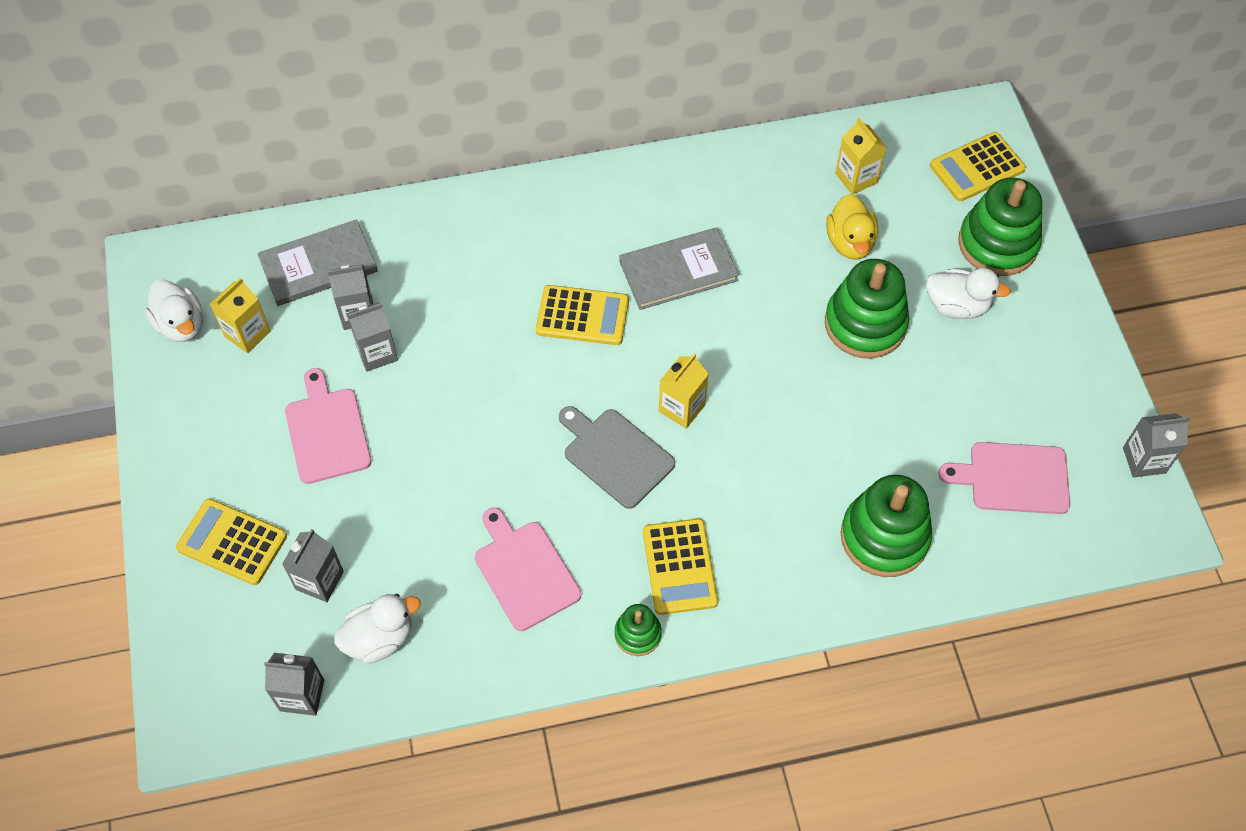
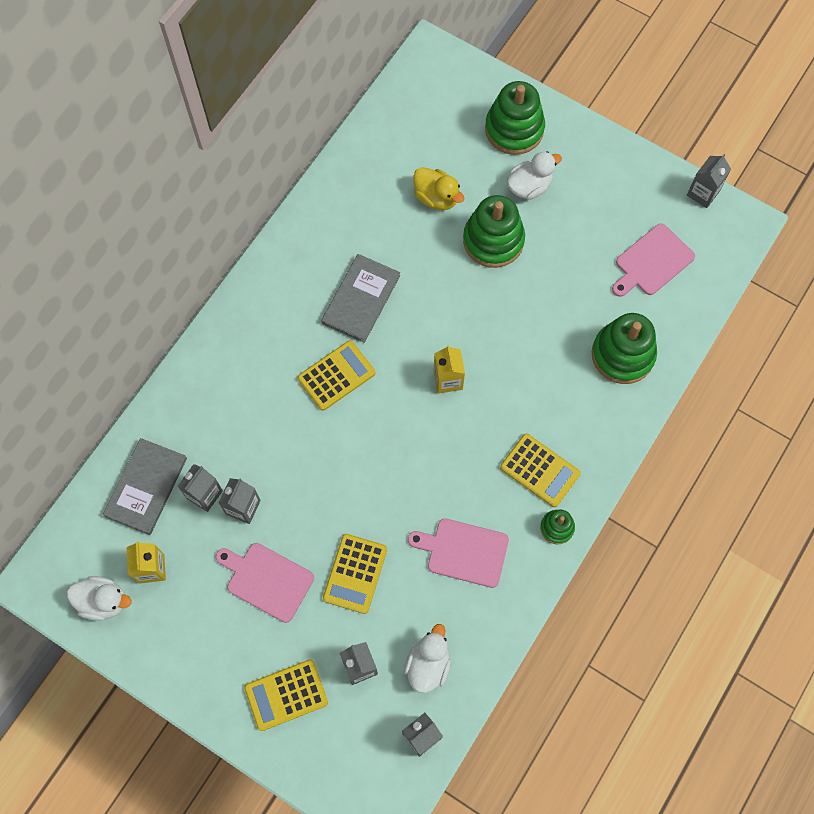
camera: 45 degrees left, 10 degrees up
grey cutting board [559,406,675,509] -> none
yellow carton [835,118,887,195] -> none
yellow calculator [930,132,1026,201] -> yellow calculator moved to [323,534,387,614]

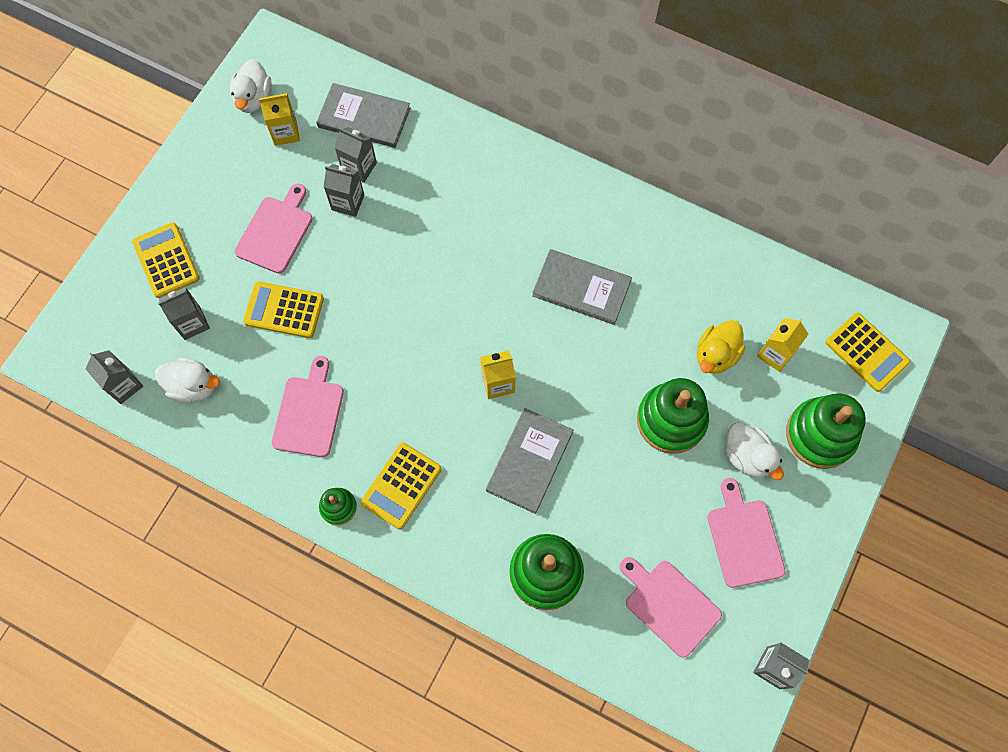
camera: 85 degrees right, 0 degrees up
yellow calculator [297,340,375,411] -> yellow calculator moved to [825,313,910,392]
none -> grey book [486,408,574,514]
none -> pink cutting board [707,478,785,588]
none -> yellow carton [757,318,808,372]

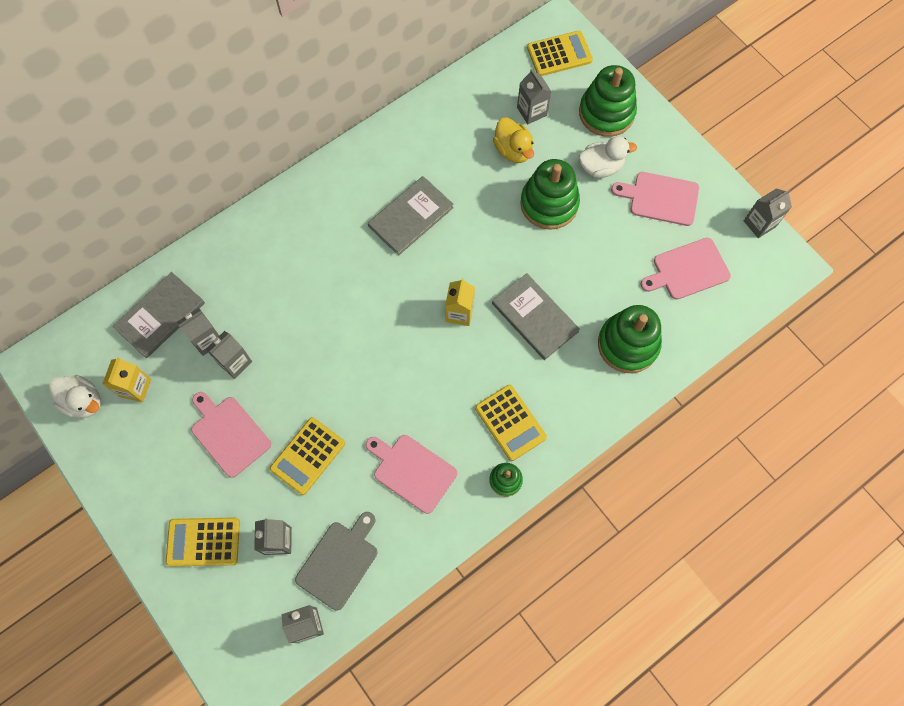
camera: 65 degrees left, 0 degrees up
white duck [155,358,220,403] -> grey cutting board [295,512,378,611]
yellow carton [757,318,808,372] -> grey carton [517,69,552,124]

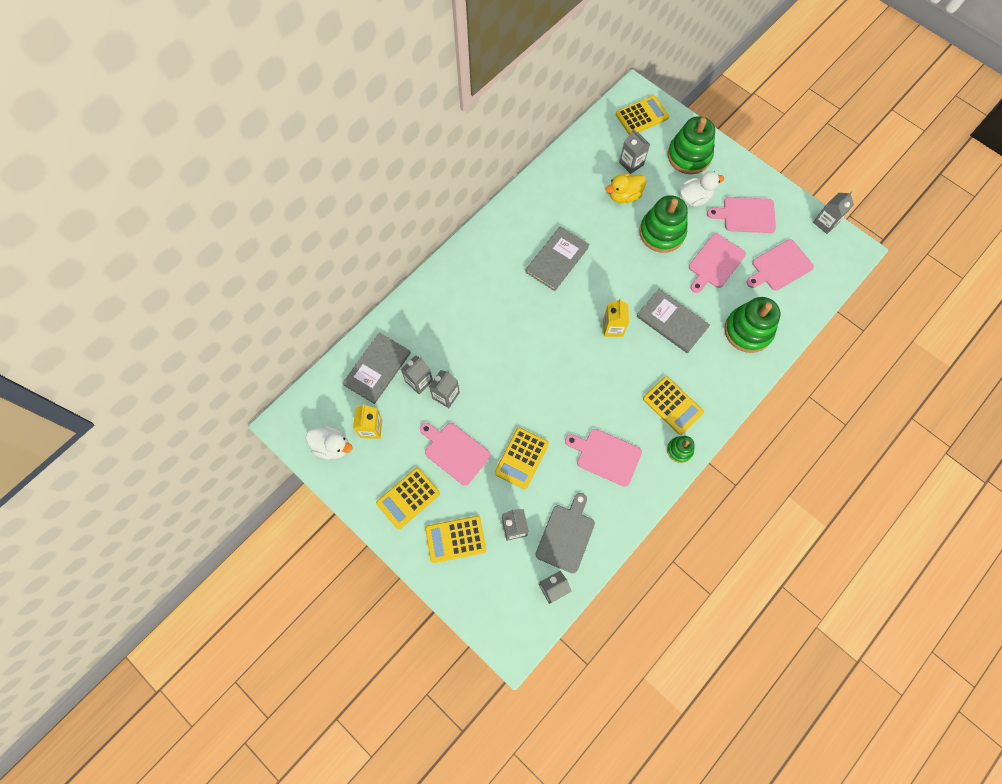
camera: 10 degrees left, 0 degrees up
yellow duck [493,117,534,163] -> yellow duck turned 105 degrees clockwise [606,174,646,203]
none -> yellow calculator [376,468,440,529]
none -> pink cutting board [689,233,746,293]

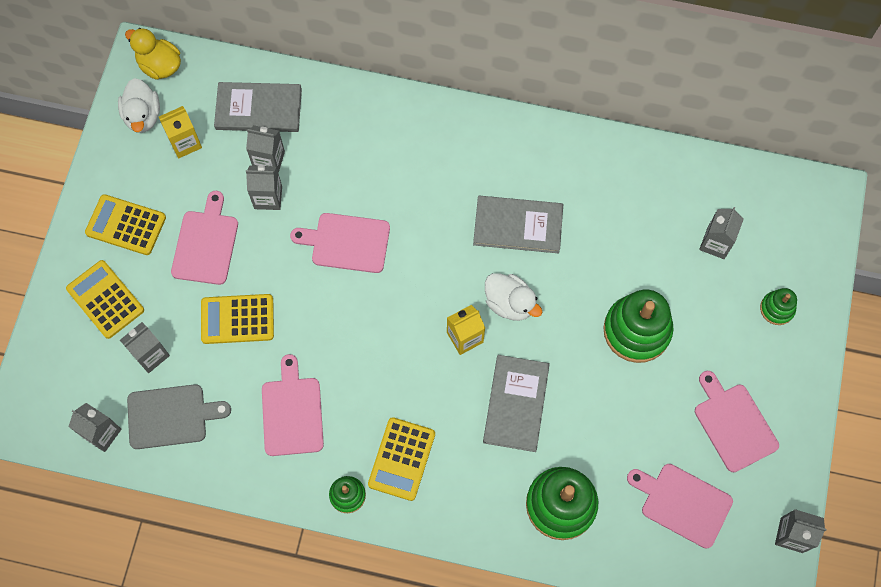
camera: 60 degrees right, 0 degrees up
yellow duck [606,174,646,203] -> yellow duck moved to [125,28,181,80]
yellow calculator [616,95,669,135] -> none
green stacking toy [668,116,715,174] -> green stacking toy [760,288,797,325], size x0.51
white duck [680,171,724,207] -> white duck moved to [485,273,542,321]
pink cutting board [689,233,746,293] -> pink cutting board moved to [290,213,390,273]

